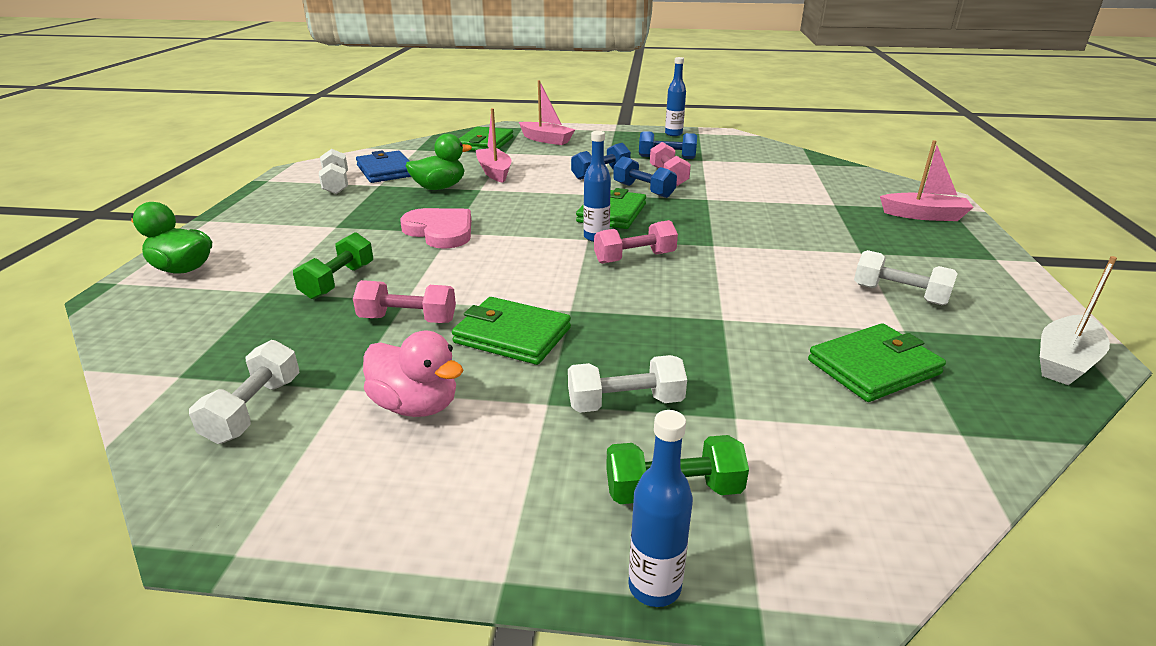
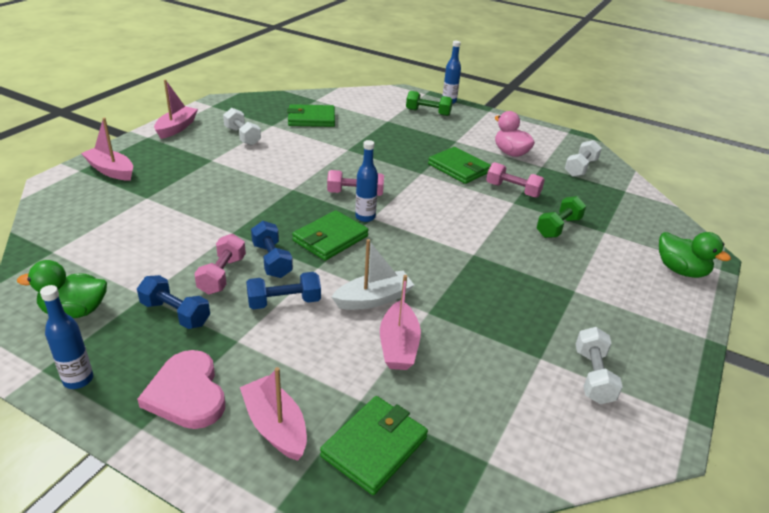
camera: 160 degrees left, 5 degrees up
blue wallet [356,150,411,183] -> none
pink heart [400,208,471,249] -> pink heart moved to [137,350,225,429]
green duck [406,134,472,190] -> green duck moved to [17,260,107,318]
white dumbbell [568,355,687,413] -> none
white boat [1040,256,1117,385] -> white boat moved to [332,239,414,310]
none -> pink boat [154,80,198,139]

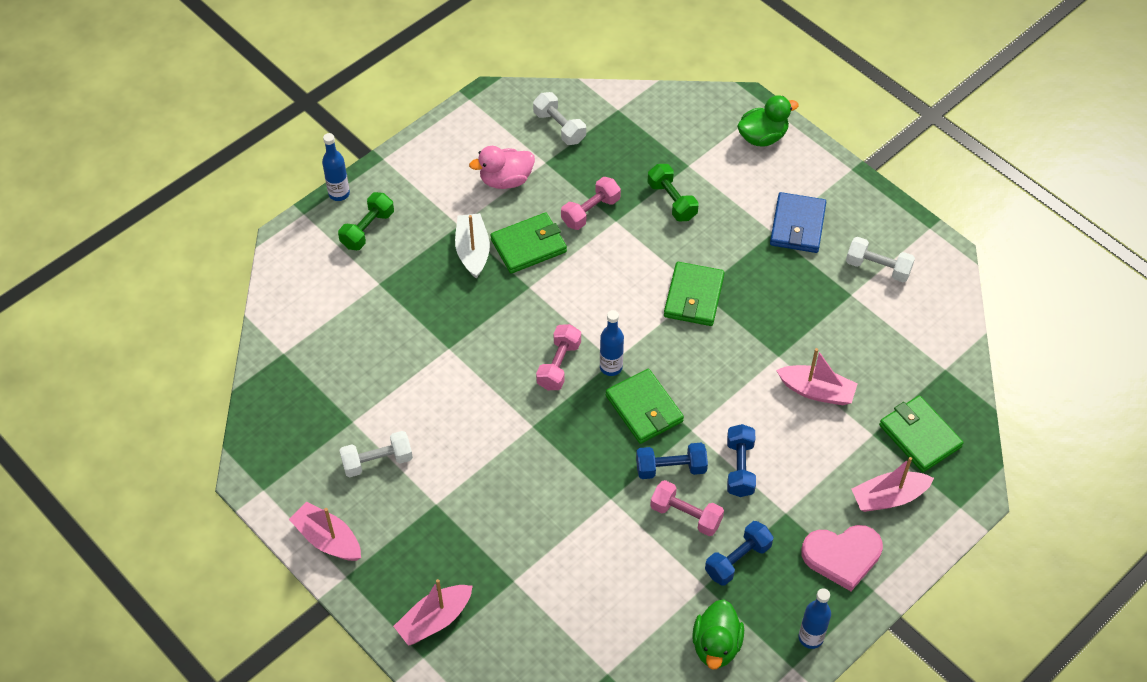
camera: 70 degrees left, 20 degrees up
green wallet [287,104,335,127] -> green wallet moved to [664,262,725,326]
white boat [332,239,414,310] -> white boat moved to [455,213,490,279]
none -> blue wallet [770,192,826,253]

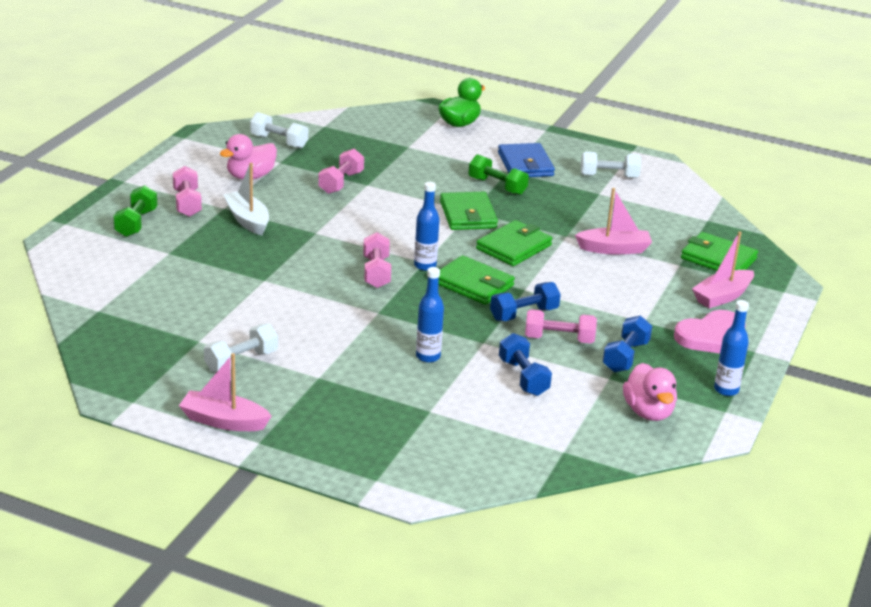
camera: 25 degrees left, 25 degrees down
blue bottle [322,133,350,201] -> blue bottle moved to [416,267,444,363]
pink boat [393,579,473,646] -> none
green wallet [490,212,567,274] -> green wallet moved to [476,220,552,266]
green dumbbell [648,164,699,221] -> green dumbbell moved to [468,154,529,195]
green duck [692,599,744,670] -> pink duck [623,363,677,421]
blue dumbbell [727,424,756,497] -> blue dumbbell moved to [499,333,552,396]
none -> pink dumbbell [173,166,202,217]

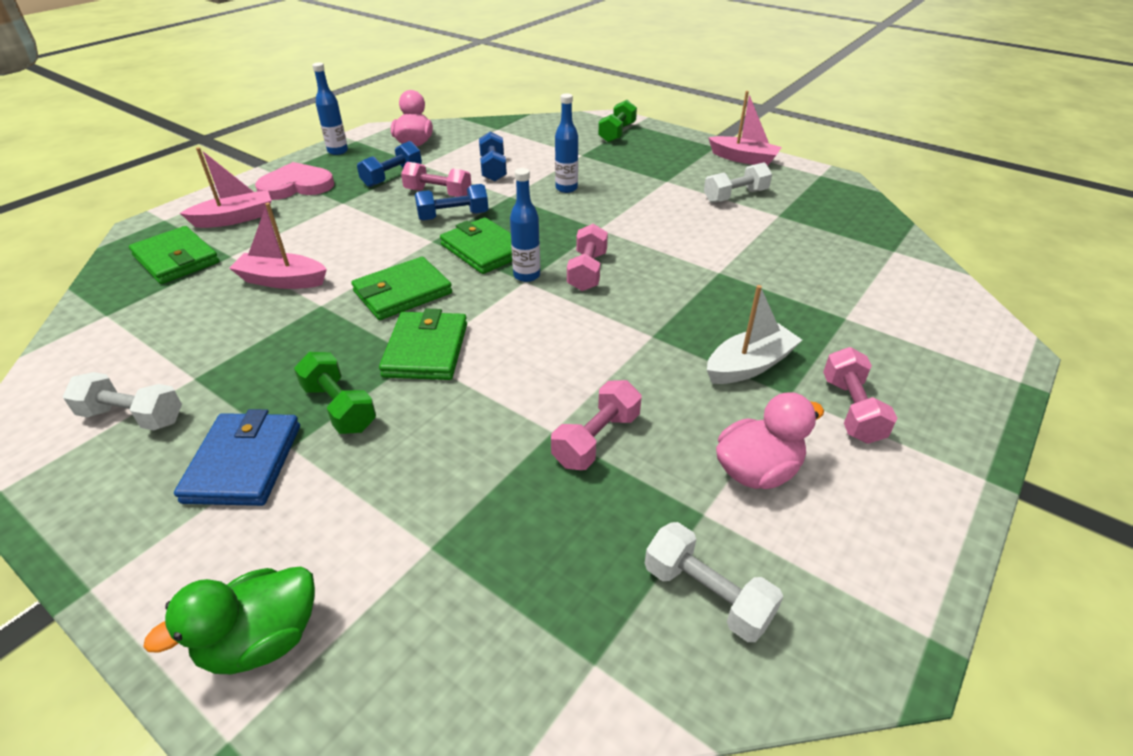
camera: 165 degrees left, 10 degrees up
green dumbbell [113,185,157,237] -> green dumbbell moved to [598,100,637,143]
white boat [223,163,269,235] -> white boat turned 105 degrees counterclockwise [707,285,802,384]

